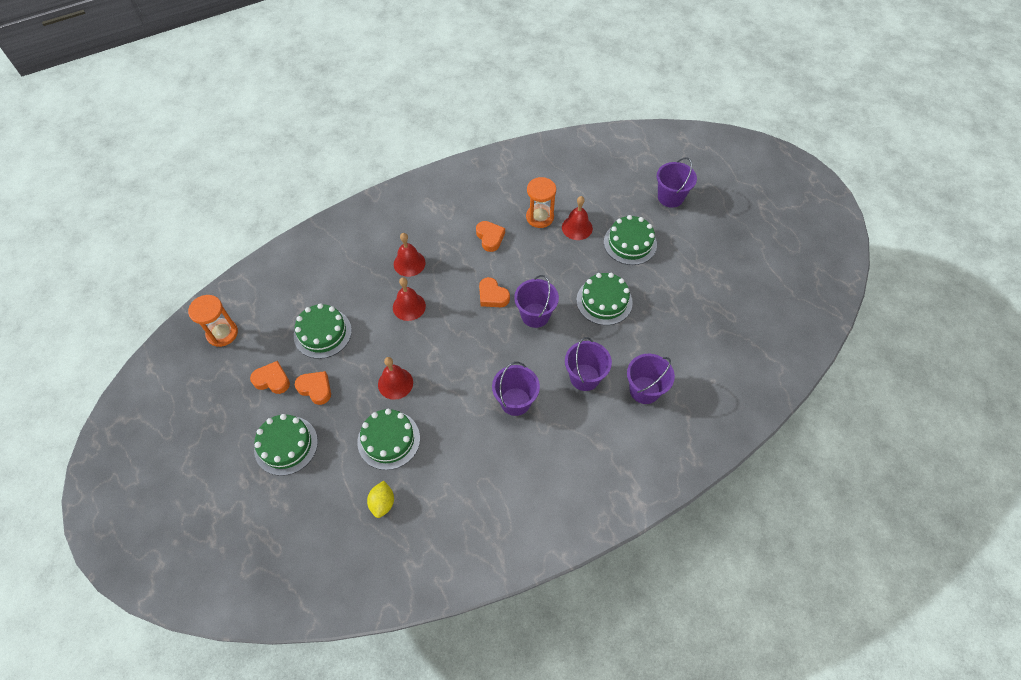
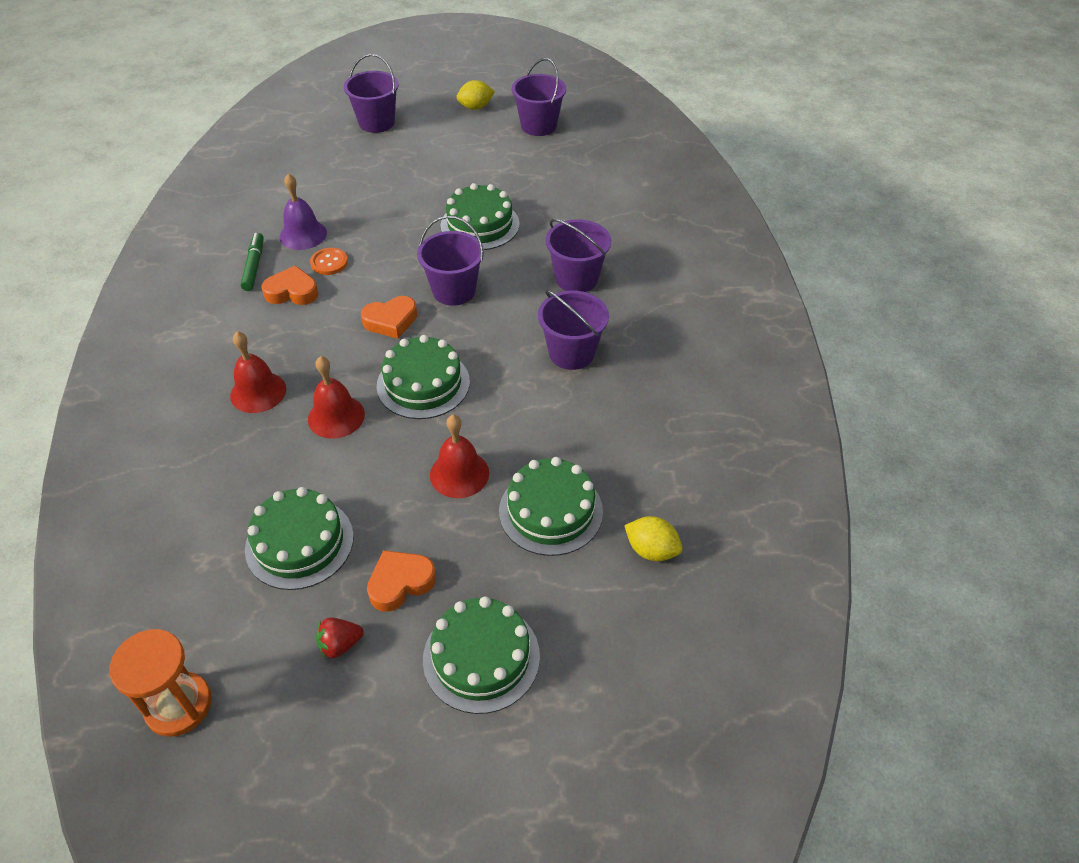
camera: 65 degrees left, 10 degrees down
orange heart [250,361,290,394] -> red strawberry [316,617,364,659]
orange hourglass [526,177,556,228] -> purple bell [280,174,327,250]
red bell [562,196,593,240] -> none
green cake [604,215,657,265] -> green cake moved to [377,335,470,419]
purple bucket [627,354,675,404] -> purple bucket moved to [512,58,566,136]
none -> green marker [241,233,264,291]
none -> orange button [310,248,348,275]
none -> yellow lemon [456,80,495,110]

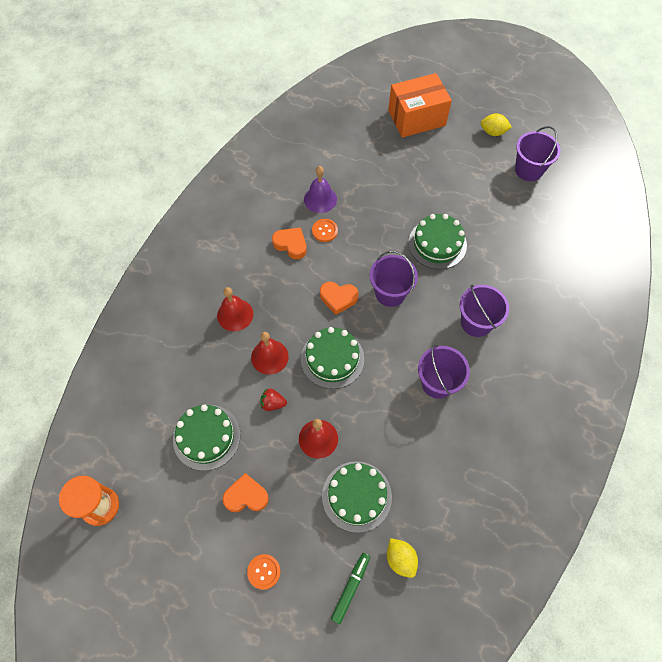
camera: 30 degrees right, 15 degrees up
green marker [241,233,264,291] -> green marker moved to [331,553,370,624]
red strawberry [316,617,364,659] -> red strawberry moved to [260,388,287,411]
purple bucket [344,54,399,133] -> orange box [388,73,452,138]
green cake [423,596,540,714] -> orange button [247,554,280,590]

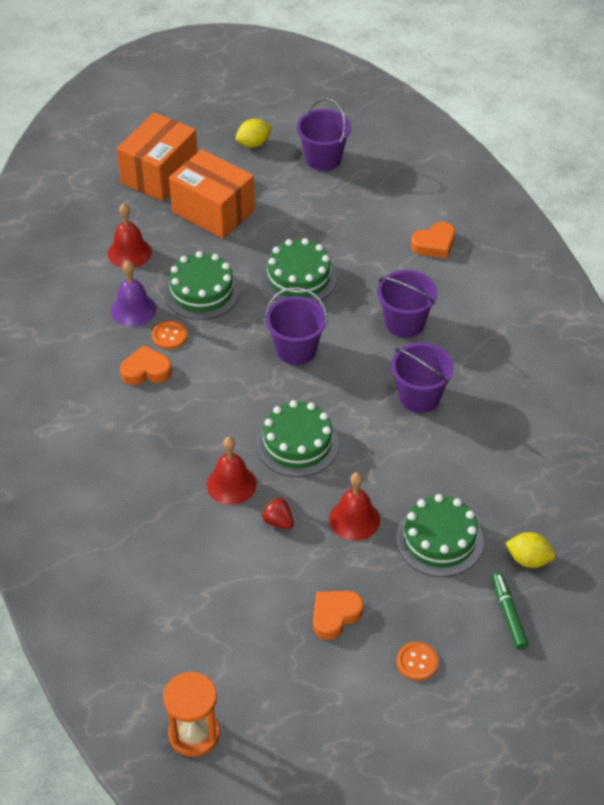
camera: 40 degrees left, 15 degrees down
green cake [173,405,241,471] -> green cake moved to [164,251,240,320]
red bell [217,287,253,331] -> red bell moved to [108,203,152,268]
red strawberry [260,388,287,411] -> red strawberry turned 75 degrees clockwise [261,496,294,529]
orange heart [320,282,359,315] -> orange heart moved to [411,222,455,258]
none -> orange box [169,149,255,239]

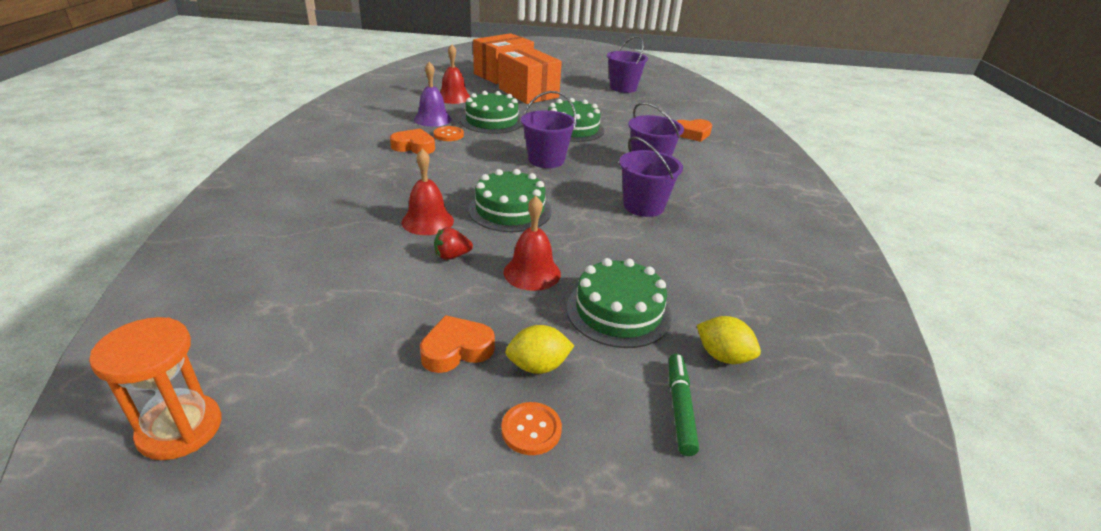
camera: 15 degrees right, 15 degrees down
yellow lemon [236,119,272,148] -> yellow lemon moved to [505,325,575,374]
red strawberry [261,496,294,529] -> red strawberry turned 75 degrees counterclockwise [434,227,473,260]

